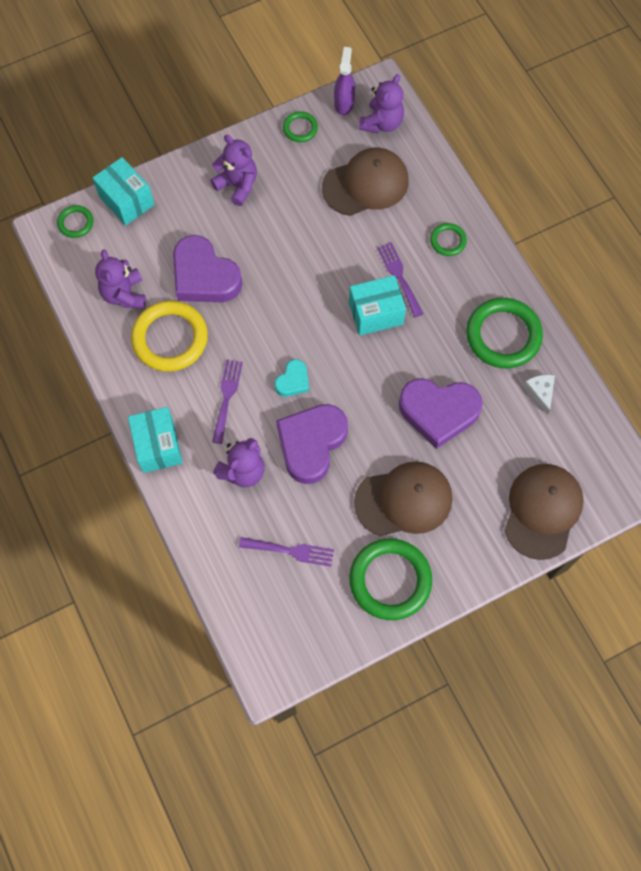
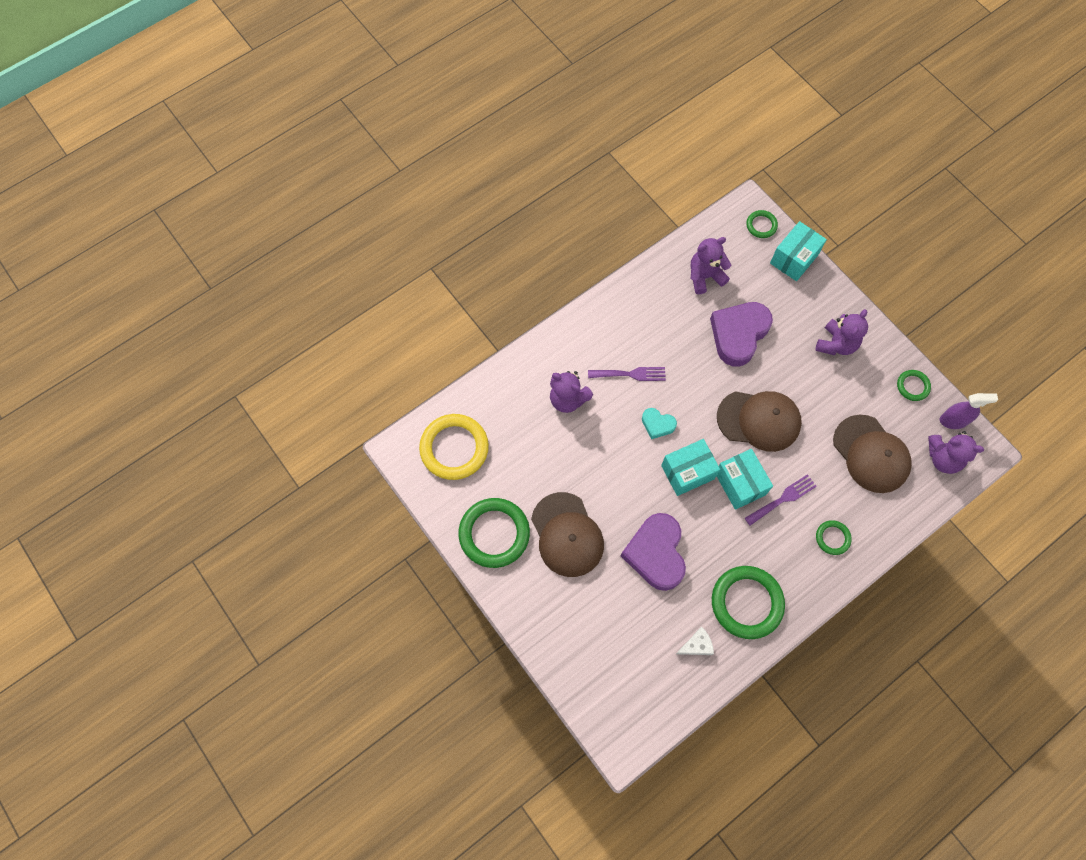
camera: 80 degrees right, 0 degrees up
turquoise box [128,407,183,473] -> turquoise box moved to [661,439,720,496]
yellow ring [131,301,208,372] -> yellow ring moved to [419,414,489,480]
purple fork [239,537,334,567] -> none
purple heart [276,404,348,484] -> none
brown cap [504,464,584,560] -> brown cap moved to [717,391,802,452]

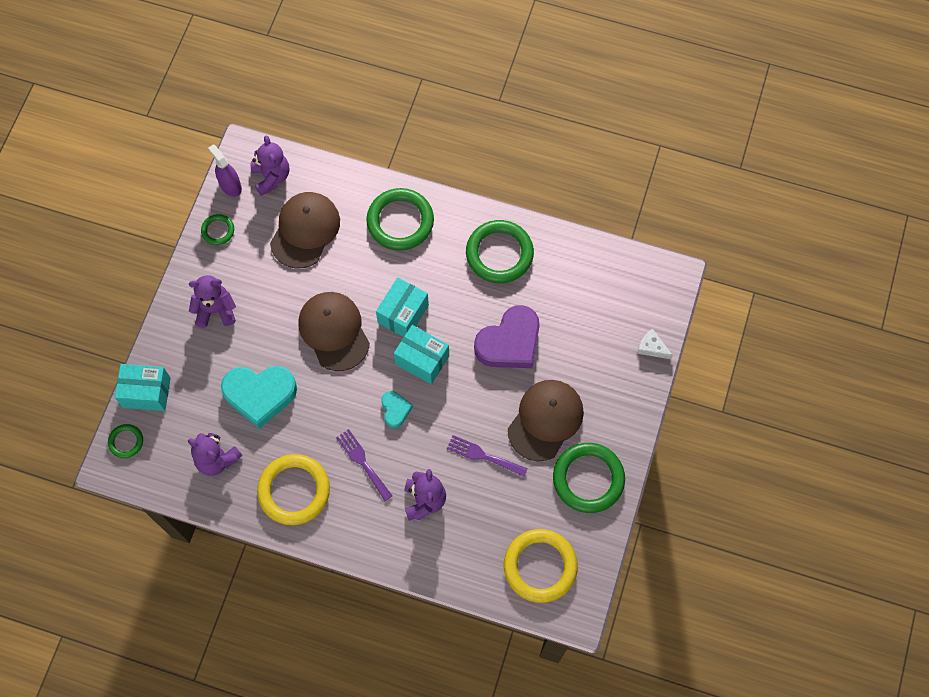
camera: 125 degrees left, 0 degrees up
white cheese [676,627,714,655] -> white cheese moved to [637,328,673,359]
purple heart [710,302,773,366] -> turquoise heart [221,366,297,429]
purple fork [745,474,817,526] -> purple fork moved to [447,435,528,477]
green ring [816,520,852,555] -> green ring [366,188,434,251], size x2.02
none -> yellow ring [257,454,330,525]

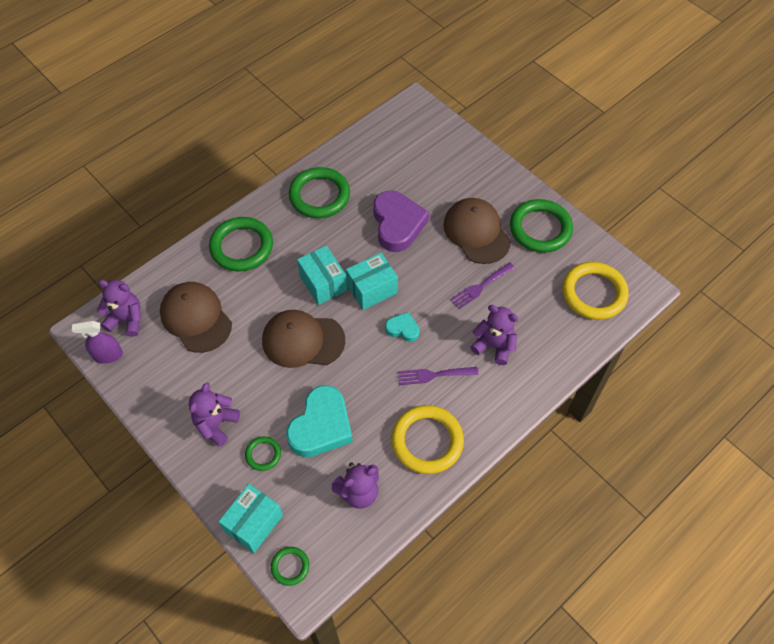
camera: 60 degrees left, 10 degrees down
green ring [201,214,234,245] -> green ring moved to [245,436,281,471]
white cheese [637,328,673,359] -> none

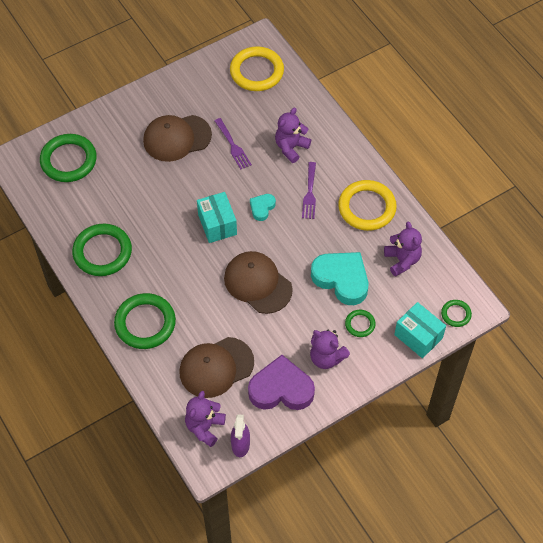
camera: 80 degrees left, 0 degrees up
brown cap [262,310,345,368] -> brown cap turned 120 degrees clockwise [224,251,293,314]
turquoise box [297,246,347,305] -> none
purple heart [373,191,429,252] -> purple heart moved to [248,355,315,410]
green ring [510,199,573,253] -> green ring moved to [40,134,97,182]

